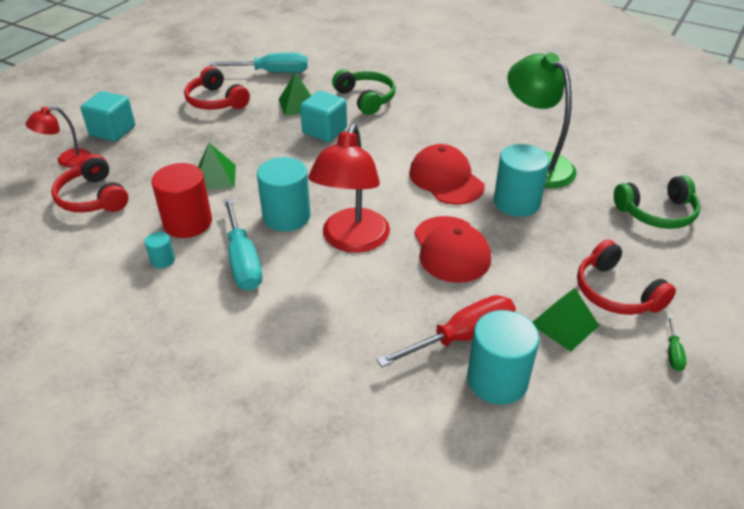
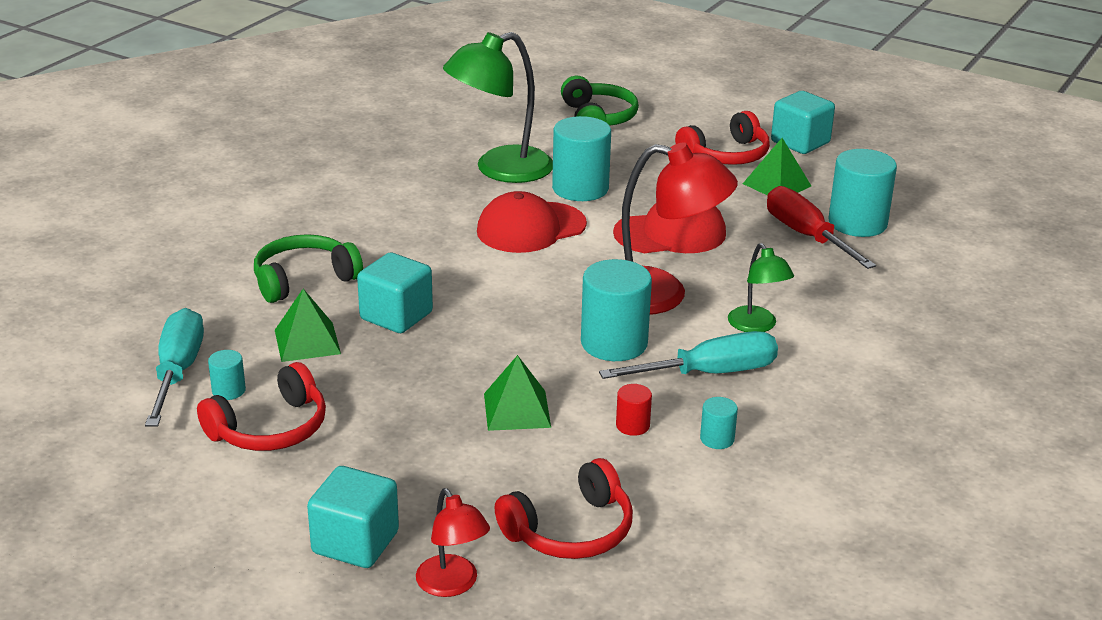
camera: 90 degrees left, 10 degrees down
red cylinder [152,163,212,238] -> red cylinder [616,384,652,436], size x0.47
green screwdriver [667,315,687,371] -> turquoise cube [771,91,835,154]
none -> turquoise cylinder [208,350,246,400]
none -> green lamp [728,243,794,332]

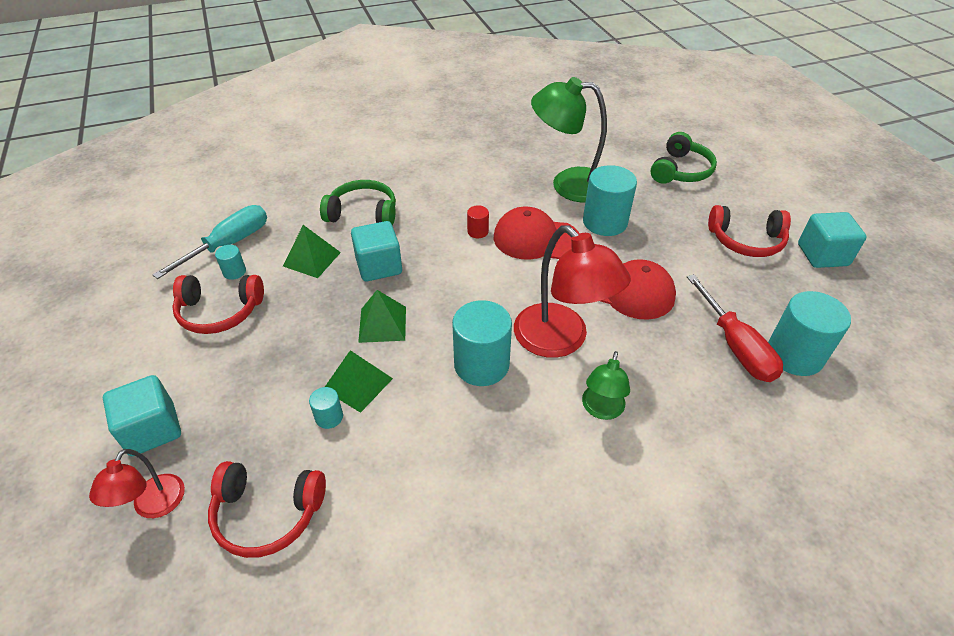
camera: 40 degrees right, 15 degrees up
turquoise screwdriver [599,331,778,379] -> none
red cylinder [616,384,652,436] -> red cylinder moved to [467,205,489,238]
turquoise cylinder [700,397,738,449] -> turquoise cylinder moved to [309,387,343,429]
green pyramid [743,138,811,196] -> green pyramid moved to [358,290,406,343]
red screwdriver [767,186,876,269] -> red screwdriver turned 150 degrees clockwise [687,274,783,382]

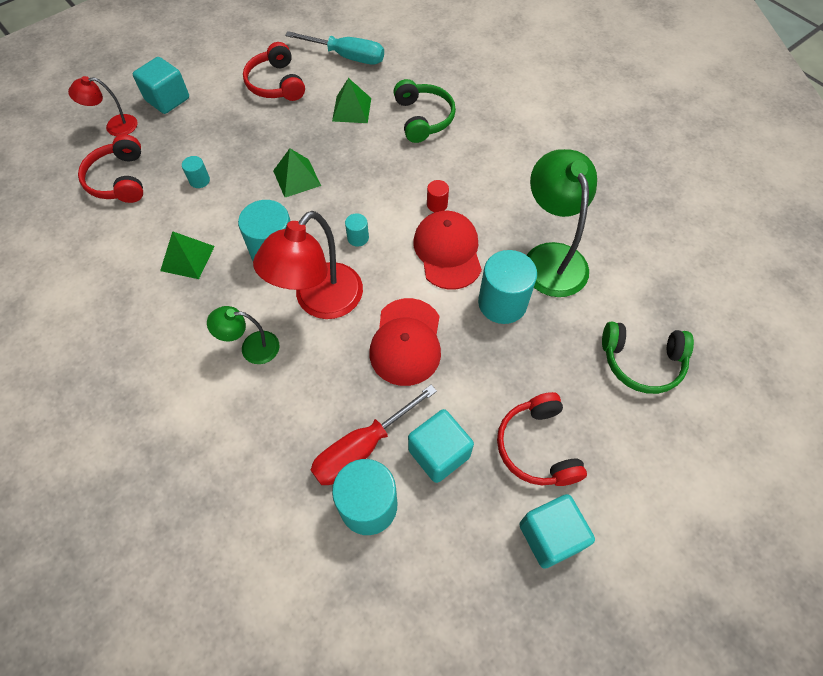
camera: 70 degrees right, 15 degrees up
turquoise cylinder [215,245,246,280] -> turquoise cylinder moved to [345,213,369,247]
green pyramid [325,350,393,413] -> green pyramid moved to [160,231,215,279]
turquoise cube [351,221,402,281] -> turquoise cube moved to [408,409,474,483]

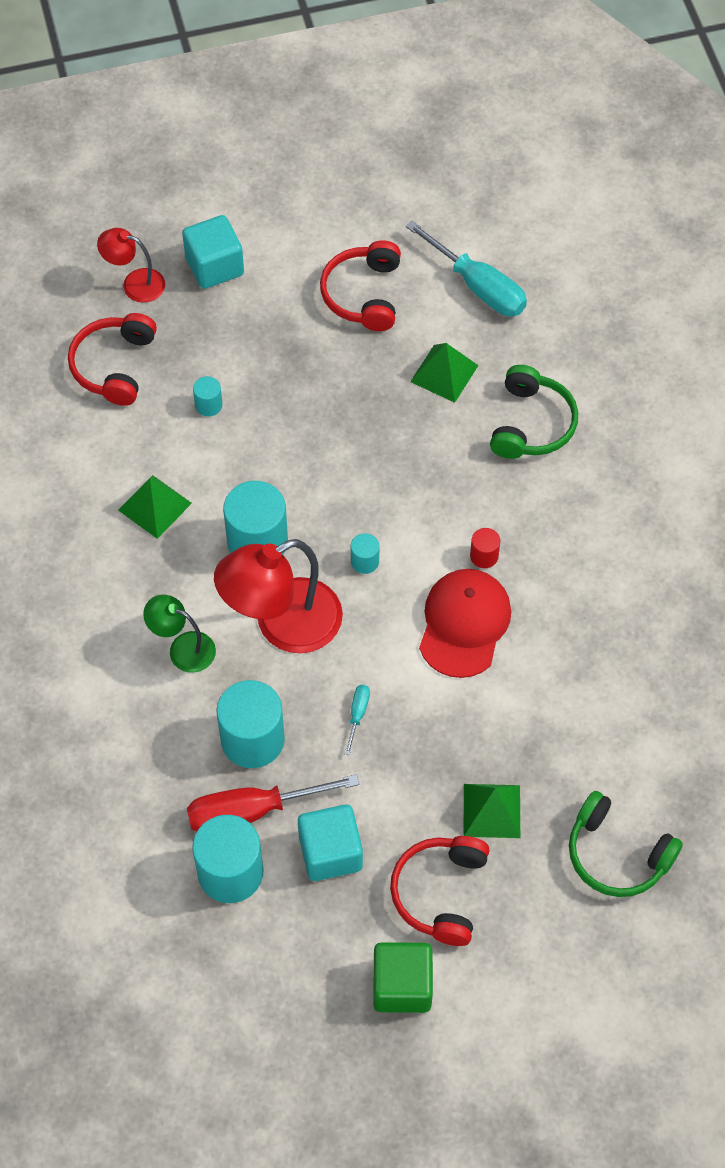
camera: 25 degrees right, 0 degrees up
green pyramid [273,149,321,197] -> green pyramid moved to [464,784,520,838]
red cap [369,298,441,386] -> turquoise screwdriver [345,685,370,755]
turquoise cylinder [478,250,537,324] -> turquoise cylinder moved to [217,680,285,768]
turquoise cube [519,494,595,569] -> green cube [373,942,433,1013]
green lamp [527,149,597,297] -> none

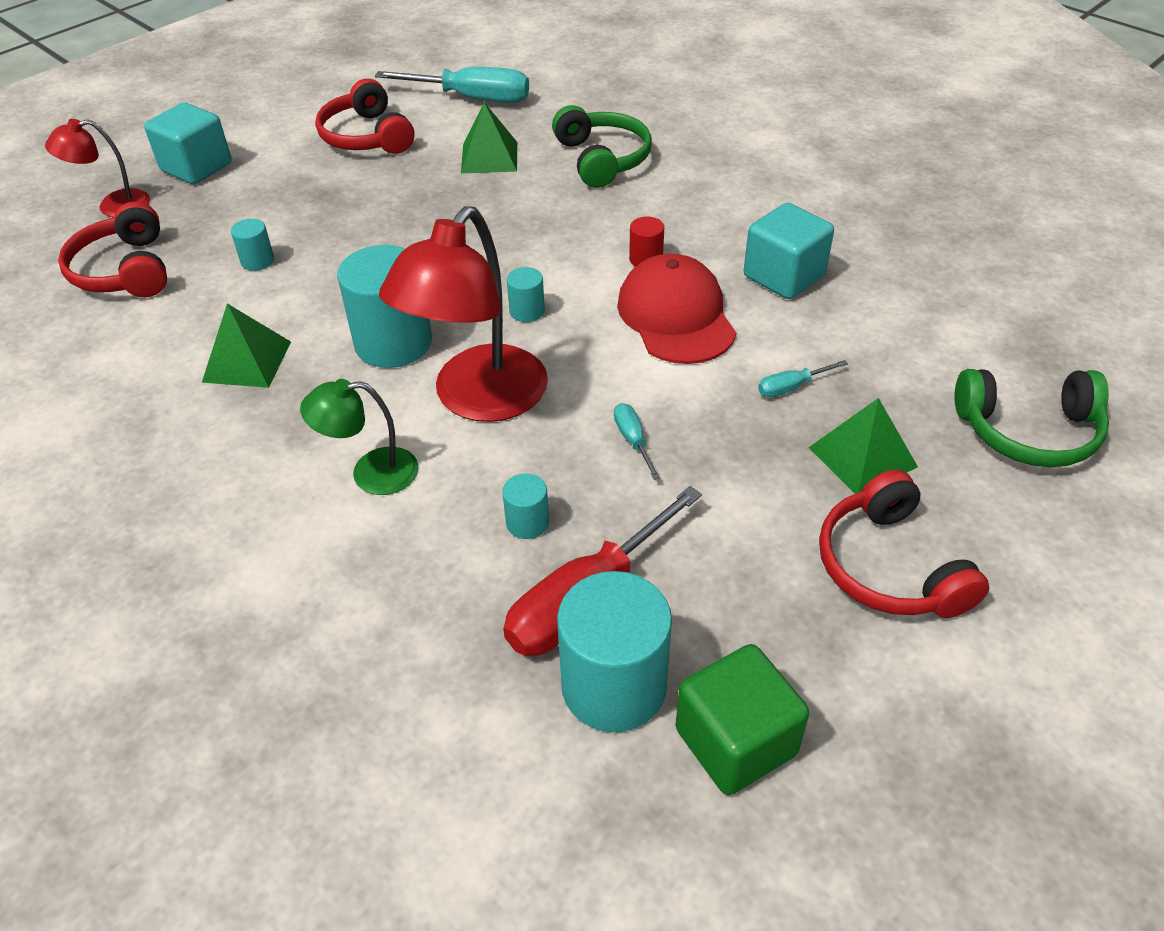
camera: 30 degrees left, 15 degrees down
turquoise cylinder [217,680,285,768] -> turquoise cylinder [502,474,549,539], size x0.47
turquoise cube [298,804,363,881] -> turquoise cube moved to [744,203,834,299]
green cube [373,942,433,1013] -> green cube moved to [675,644,809,795]
none -> turquoise screwdriver [758,360,848,397]

